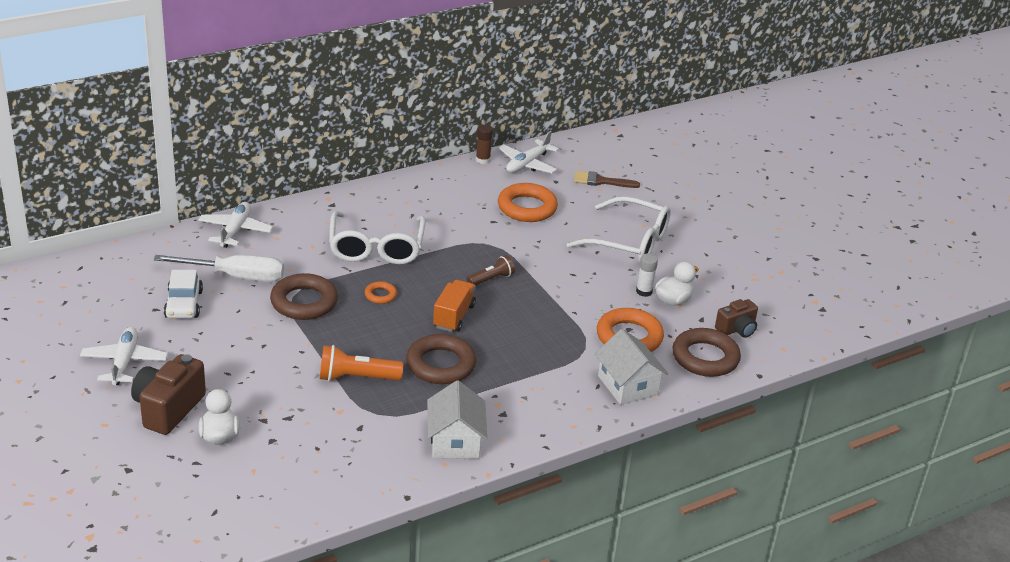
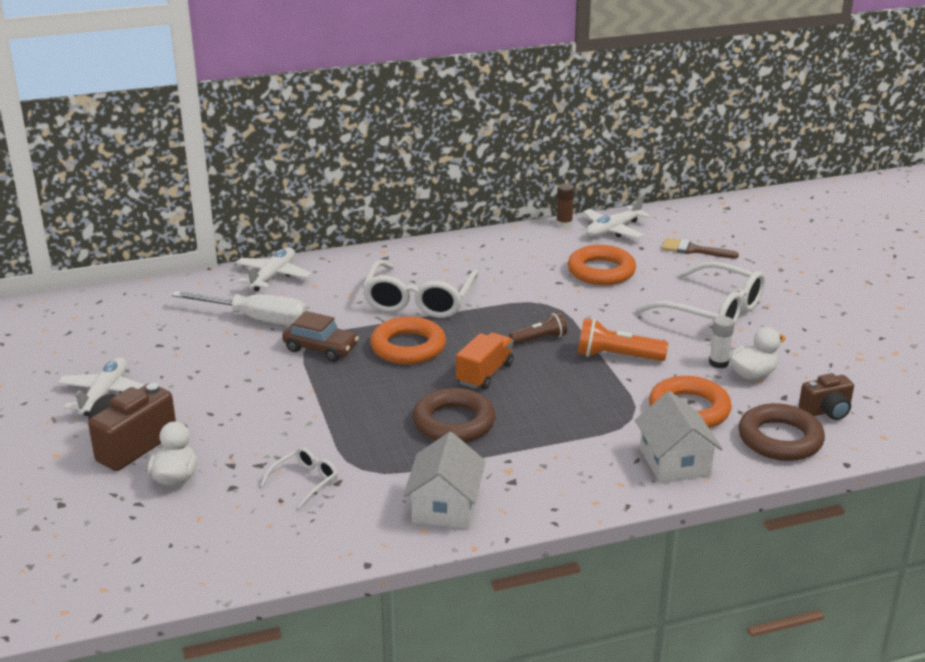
camera: 15 degrees right, 5 degrees down
white car [164,270,203,319] -> none
brown ring [270,273,338,320] -> brown car [282,311,359,362]
orange flashlight [320,345,403,382] -> orange flashlight moved to [577,318,668,361]
orange ring [365,281,397,304] -> orange ring [370,316,446,364], size x2.04
none -> white glasses [260,447,338,509]

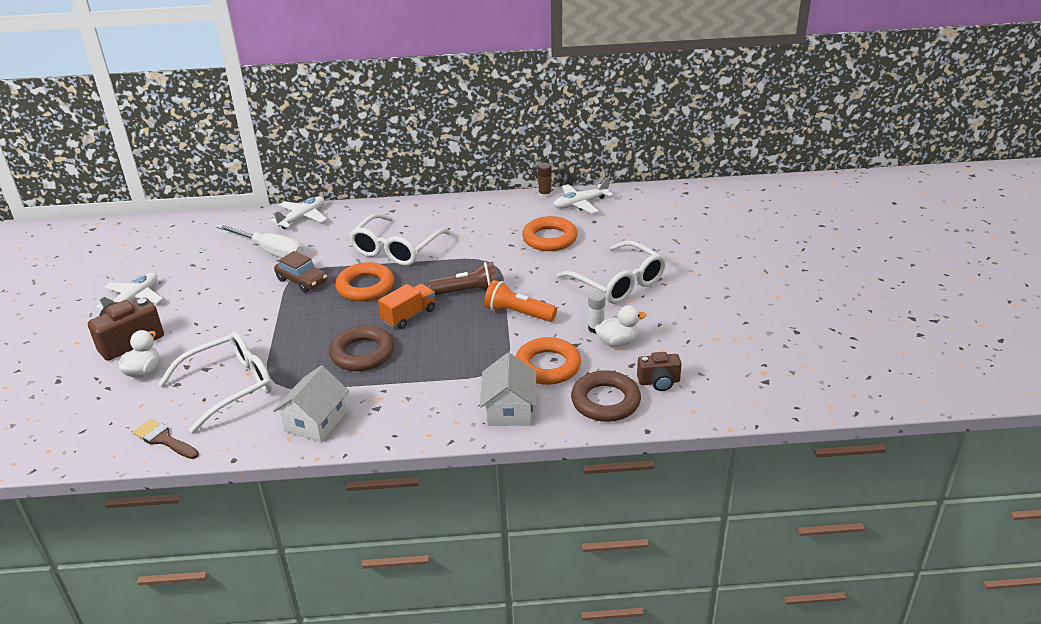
camera: 15 degrees right, 5 degrees up
white glasses [260,447,338,509] -> white glasses [158,331,272,433], size x2.10
brown flashlight [509,312,567,345] -> brown flashlight [428,262,497,295], size x1.52
brown brush [662,238,739,259] -> brown brush moved to [133,419,199,459]

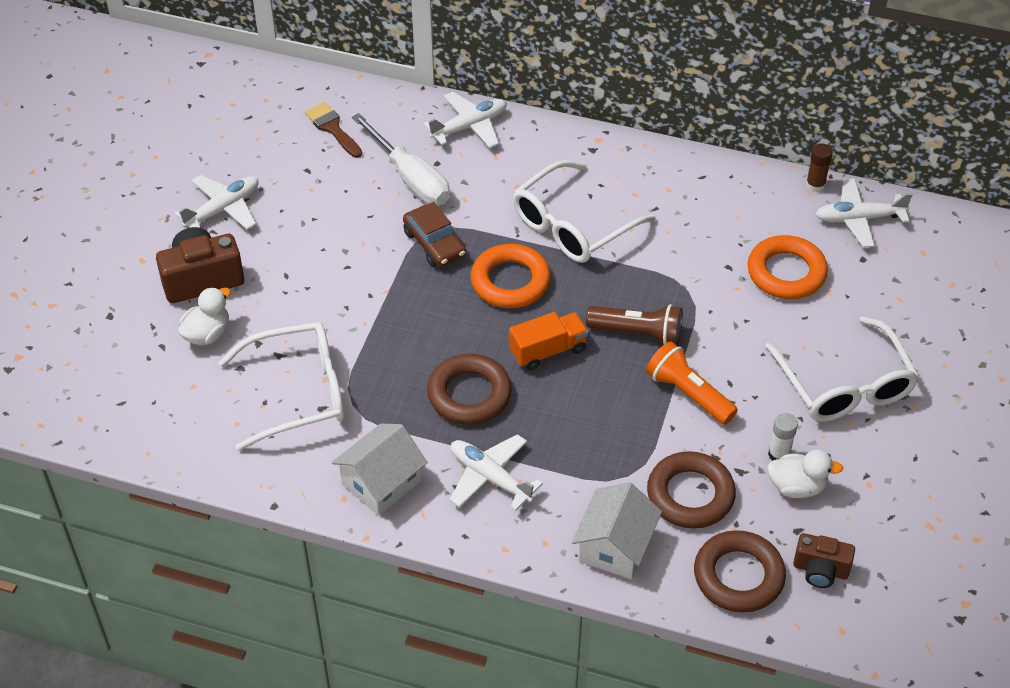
camera: 20 degrees right, 15 degrees up
brown brush [133,419,199,459] -> brown brush moved to [305,102,362,158]
orange ring [516,337,581,385] -> brown ring [647,451,736,529]
none -> white plane [450,434,543,511]

